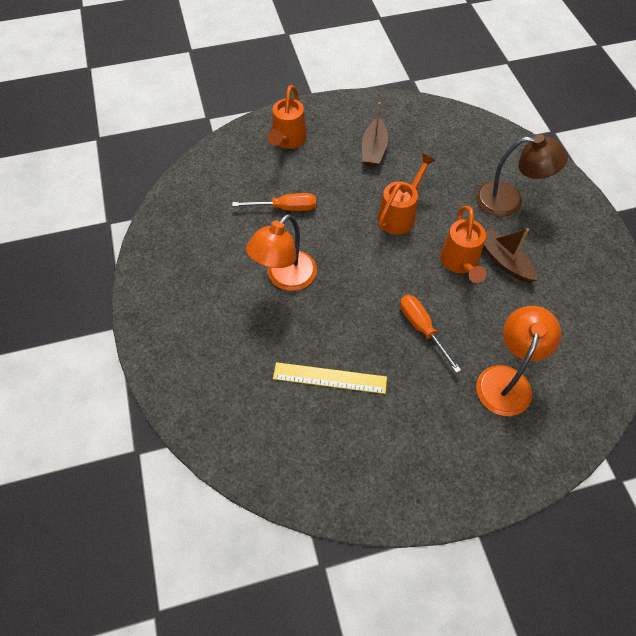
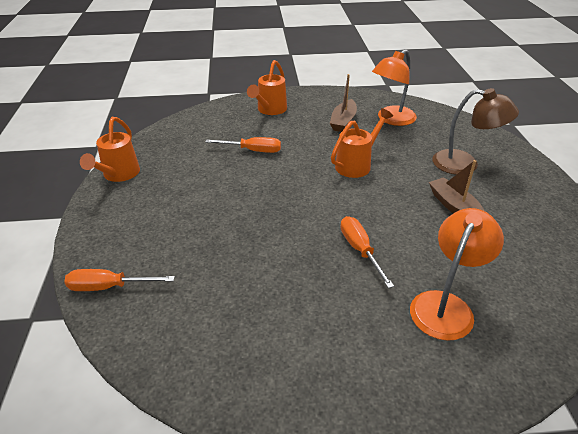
camera: 10 degrees right, 20 degrees down
orange lamp [246,214,317,291] -> orange lamp moved to [372,49,417,126]
yellow ruler [273,362,387,394] -> none
orange watering can [440,206,487,283] -> orange watering can moved to [80,117,140,182]
none -> orange screwdriver [64,269,175,291]

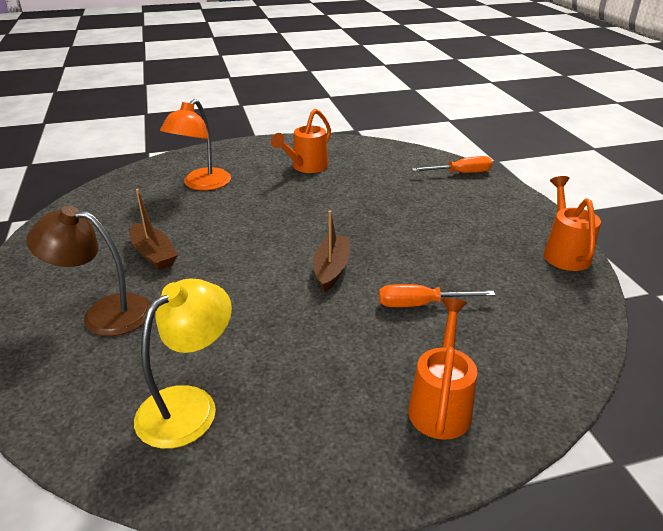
camera: 170 degrees right, 5 degrees down
brown boat [330,74,357,132] -> brown boat moved to [313,210,350,292]
orange watering can [331,108,393,178] -> orange watering can moved to [271,109,331,173]
orange screwdriver [341,216,394,288] -> none
orange lamp [372,49,417,126] -> yellow lamp [134,278,232,449]

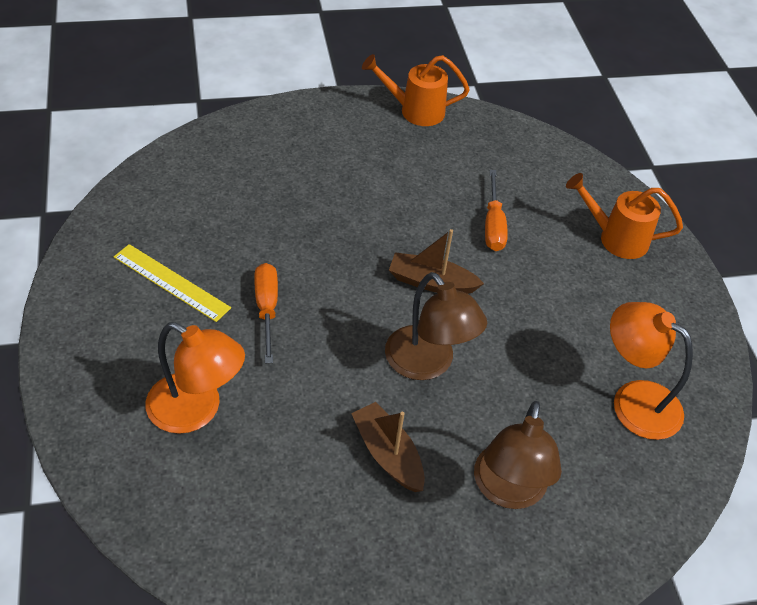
camera: 90 degrees left, 15 degrees up
brown boat [130,189,178,270] -> brown boat turned 90 degrees counterclockwise [351,402,425,492]
yellow lamp [134,278,232,449] -> orange lamp [610,302,693,440]
orange watering can [271,109,331,173] -> yellow ruler [114,244,231,322]
orange screwdriver [412,156,493,173] -> orange screwdriver moved to [254,263,278,363]
none -> brown lamp [385,272,487,380]

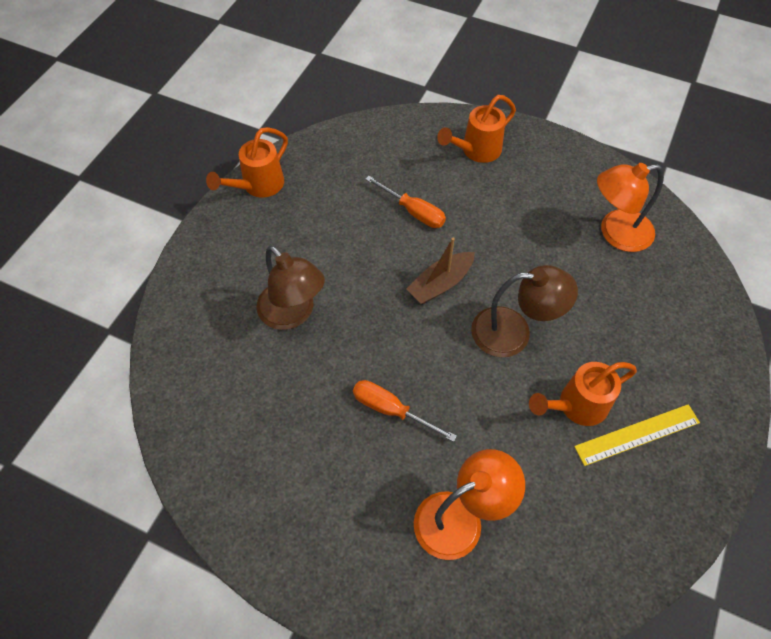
camera: 50 degrees left, 10 degrees up
yellow ruler [114,244,231,322] -> yellow ruler moved to [574,404,700,466]
brown boat [351,402,425,492] -> orange watering can [529,362,637,426]
brown lamp [474,401,562,509] -> brown lamp moved to [256,245,325,330]

